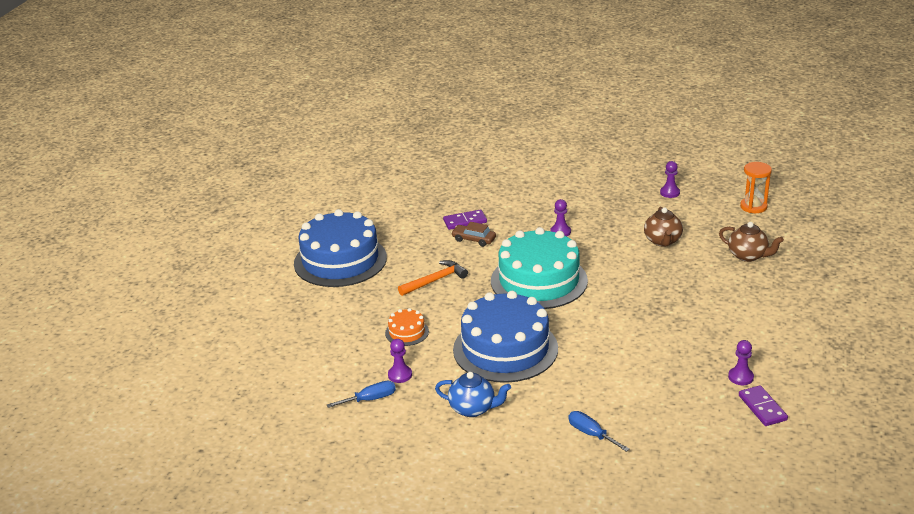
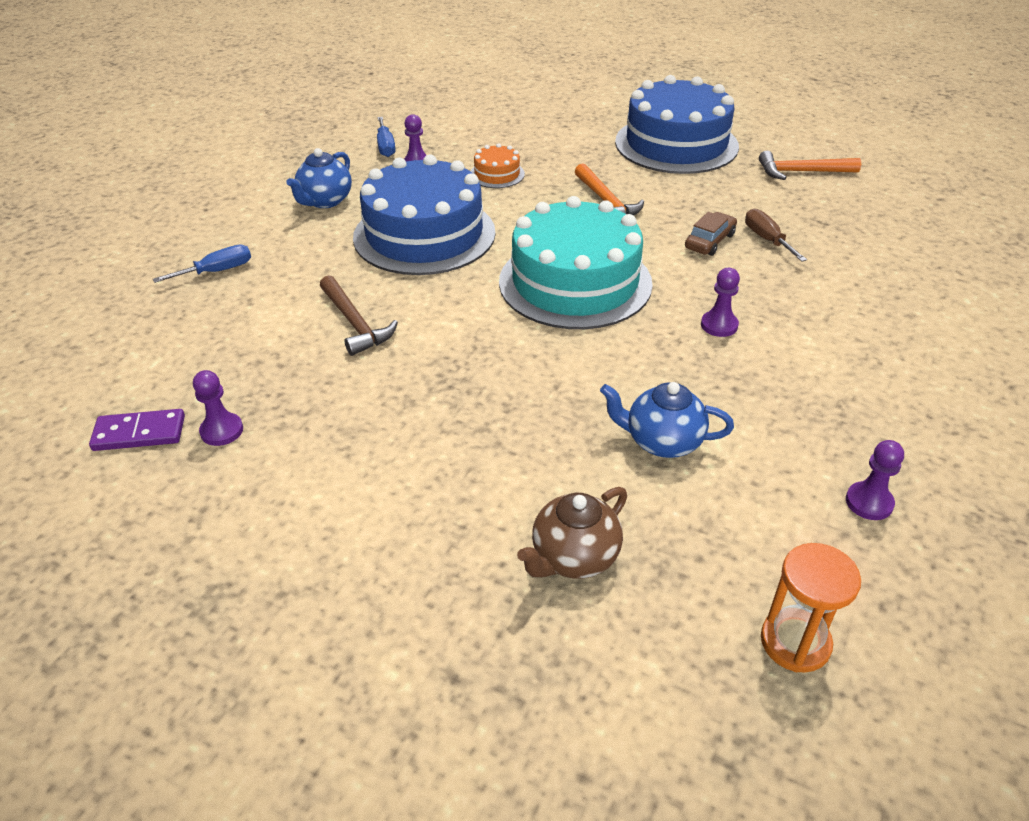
camera: 100 degrees right, 10 degrees up
purple domino [443,209,487,230] -> brown screwdriver [745,208,807,262]
brown teapot [644,207,683,247] -> blue teapot [600,382,734,458]
none -> brown hammer [320,275,398,356]
none -> orange hammer [759,151,861,180]

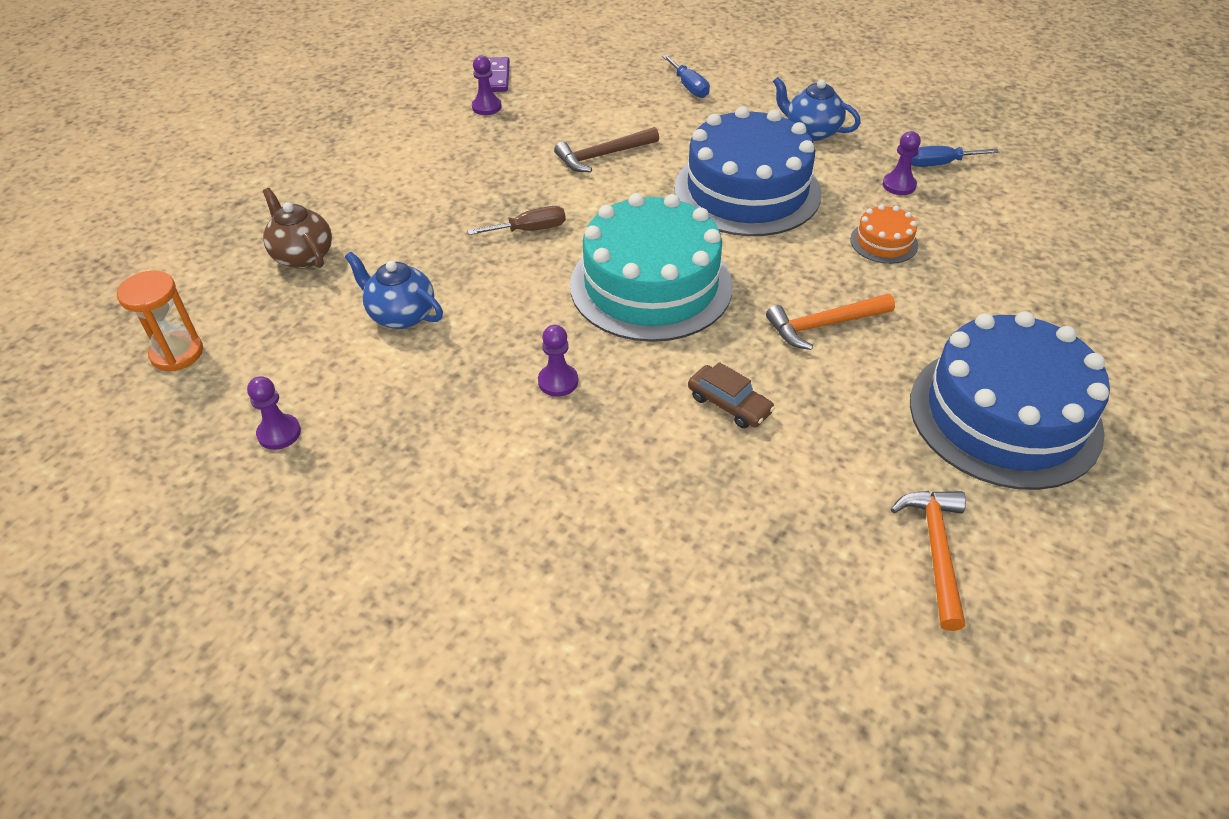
camera: 95 degrees right, 5 degrees up
blue teapot [600,382,734,458] -> blue teapot turned 75 degrees counterclockwise [345,252,443,329]
brown screwdriver [745,208,807,262] -> brown screwdriver moved to [468,206,566,235]

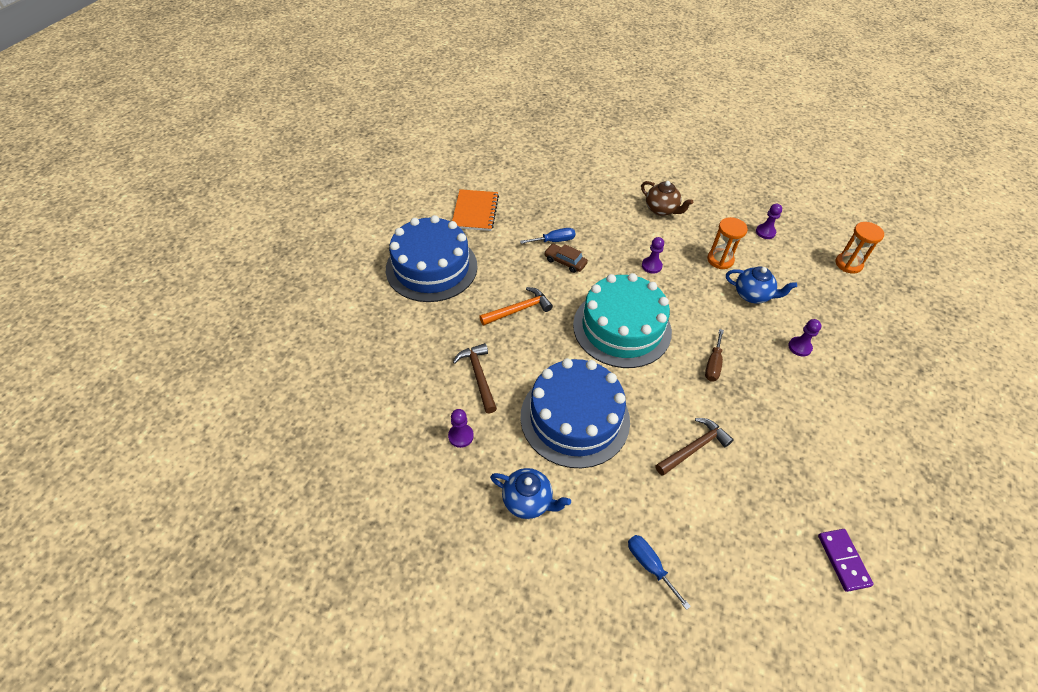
camera: 170 degrees right, 5 degrees up
brown teapot [263,188,332,269] -> brown teapot moved to [641,181,693,216]
brown screwdriver [468,206,566,235] -> brown screwdriver turned 45 degrees counterclockwise [705,329,724,382]
purple pawn [472,56,502,115] -> purple pawn moved to [788,319,821,357]
orange cake [850,204,918,264] -> brown hammer [453,343,497,414]
orange hammer [891,491,966,631] -> orange notebook [452,189,499,231]
blue screwdriver [911,146,999,167] -> blue screwdriver moved to [520,228,576,244]
none -> orange hourglass [707,217,748,269]

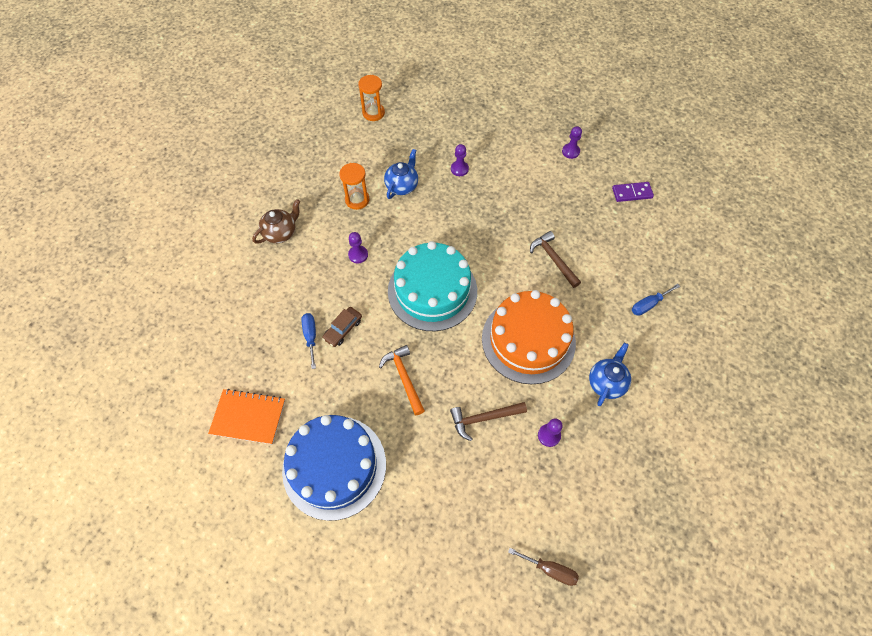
camera: 85 degrees left, 10 degrees up
blue cake [520,358,630,468] -> orange cake [482,290,576,384]
brown screwdriver [705,329,724,382] -> brown screwdriver moved to [508,548,579,586]
purple pawn [756,204,782,239] -> purple pawn moved to [562,126,582,159]

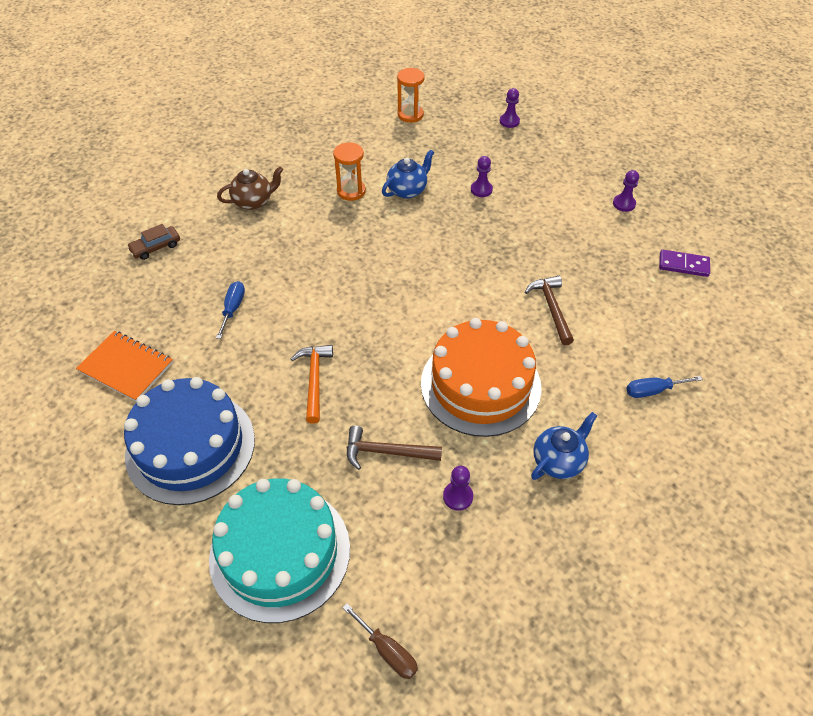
camera: 20 degrees right, 10 degrees down
brown car [322,307,362,347] -> brown car moved to [127,224,180,260]
purple pawn [348,232,368,263] -> purple pawn moved to [500,88,520,128]
turquoise cake [388,241,477,331] -> turquoise cake moved to [209,478,350,623]

